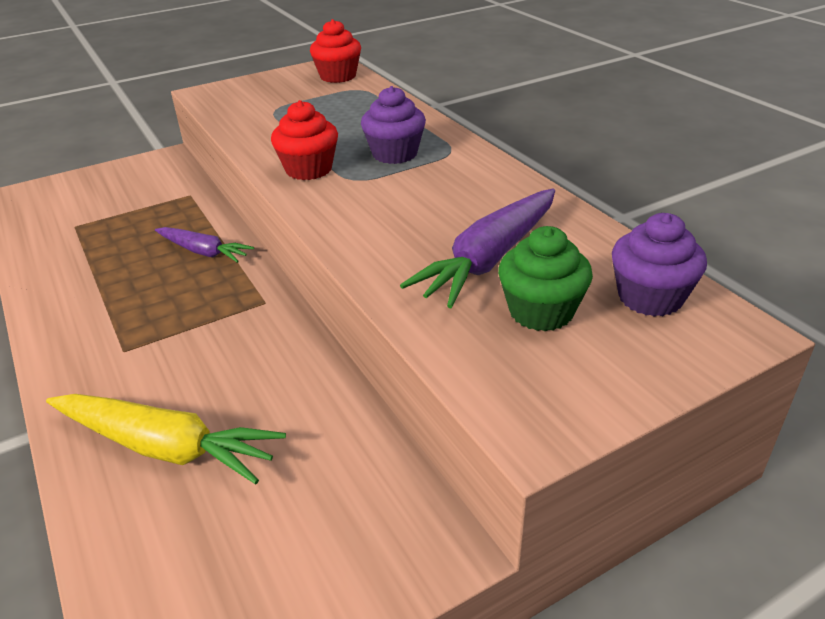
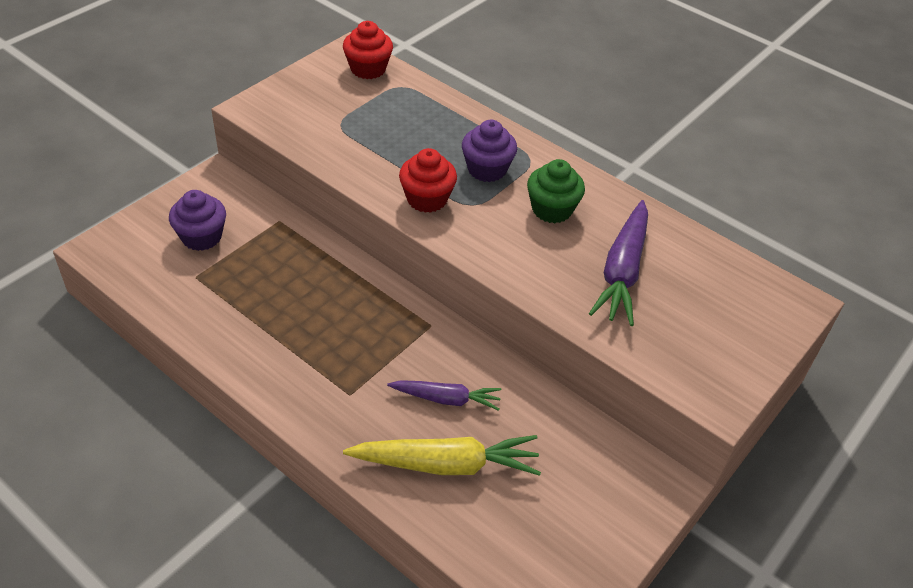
camera: 25 degrees left, 10 degrees up
purple carrot [155,227,254,263] -> purple carrot moved to [387,380,502,411]
green cupcake [498,226,593,331] -> green cupcake moved to [527,159,585,223]
purple cupcake [612,213,707,317] -> purple cupcake moved to [169,190,226,251]

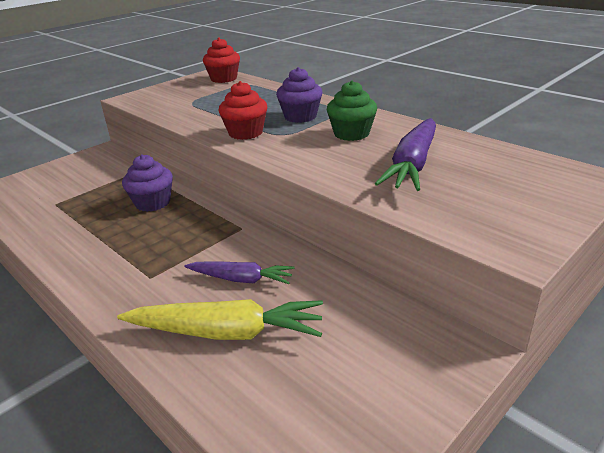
camera: 10 degrees right, 15 degrees down
purple cupcake [169,190,226,251] -> purple cupcake moved to [122,154,173,212]

